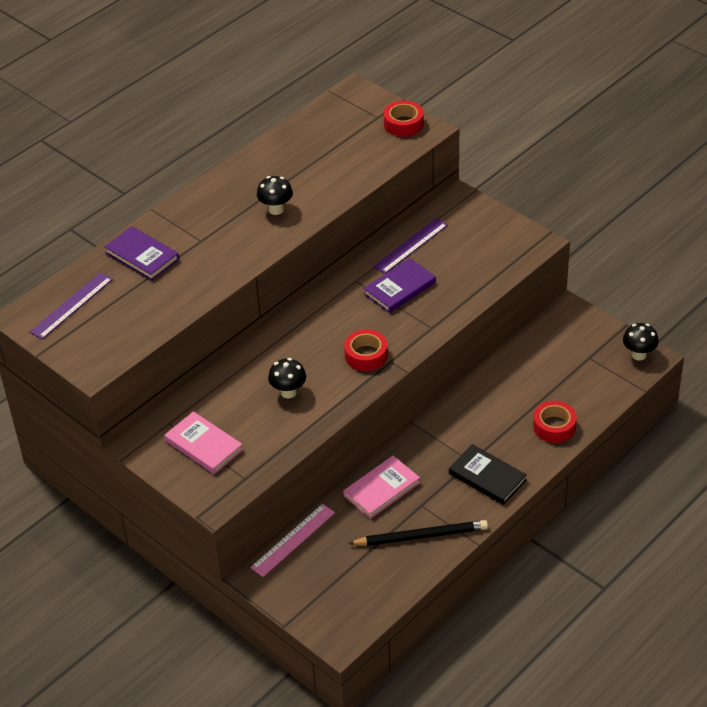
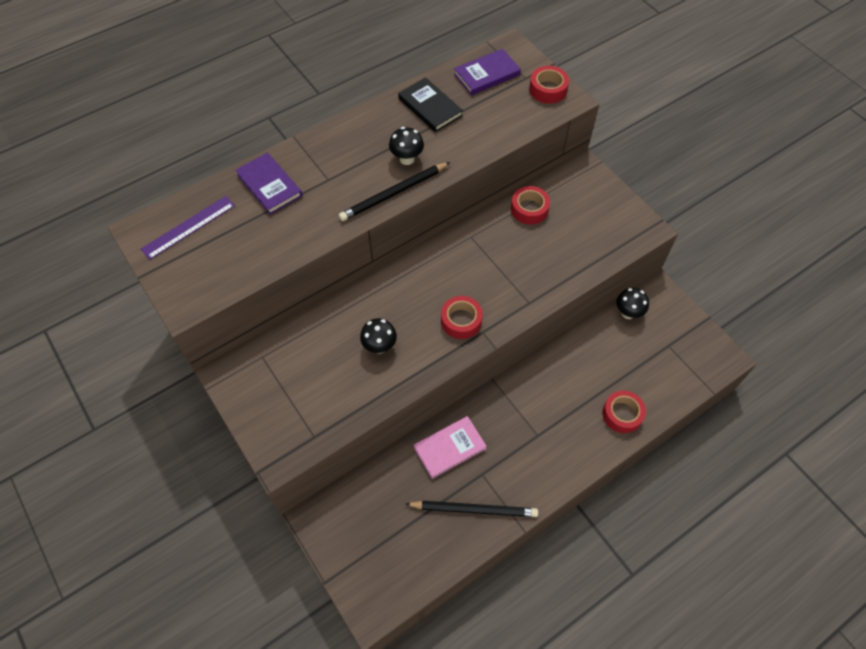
camera: 10 degrees right, 15 degrees up
pink book [164,411,243,474] -> none
pink ruler [250,504,335,577] -> none
purple book [363,258,436,313] -> purple book moved to [454,49,521,95]
purple ruler [373,218,448,274] -> red tape [511,186,550,225]
black book [449,444,527,505] -> black book moved to [398,77,463,132]
black mushroom [623,323,659,360] -> black mushroom moved to [616,288,649,319]
none -> black pencil [339,162,450,221]

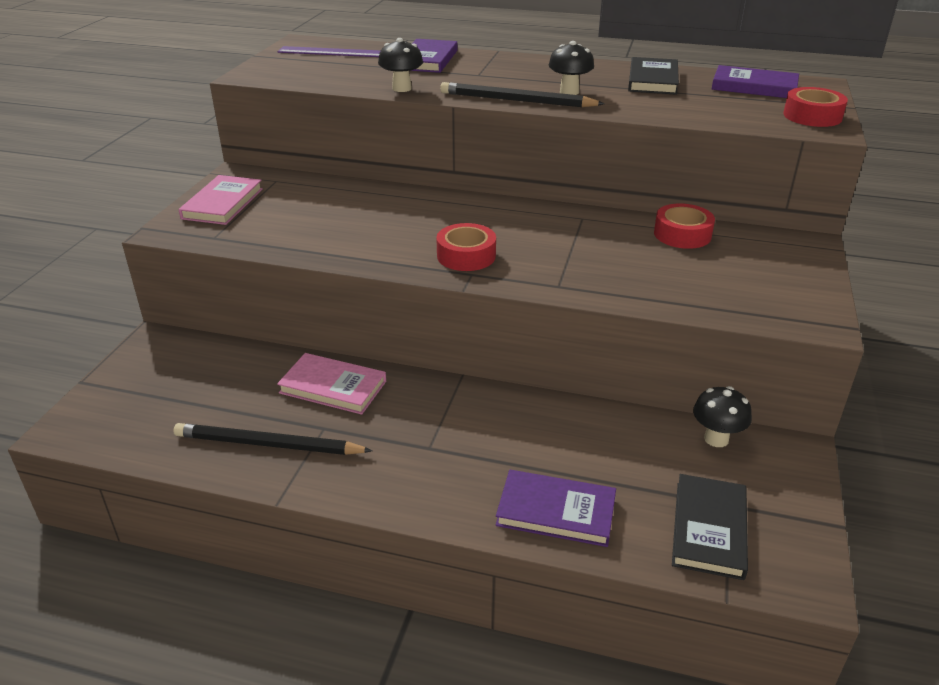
camera: 50 degrees right, 25 degrees down
black mushroom [360,318,397,354] -> black mushroom moved to [378,38,423,92]
black pencil [406,501,538,517] -> black pencil turned 135 degrees clockwise [173,423,373,455]
red tape [602,390,646,433] -> purple book [496,470,616,547]
none -> pink book [179,175,263,225]
none -> black book [672,474,748,580]

